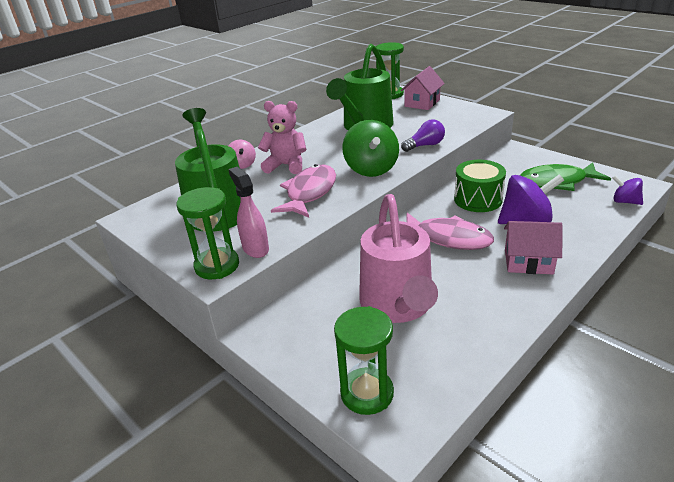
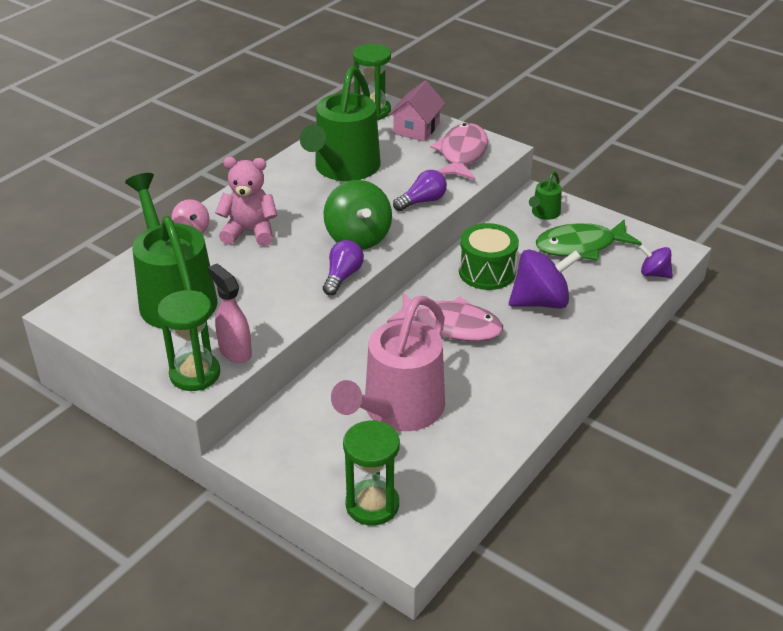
camera: 10 degrees left, 5 degrees up
pink fish [271,164,336,218] -> pink fish moved to [430,123,488,180]
pink watering can [359,194,438,323] -> pink watering can turned 45 degrees clockwise [331,296,445,431]
pink house [504,221,562,274] -> none
none -> purple light bulb [323,240,364,296]
none -> green watering can [529,171,562,220]

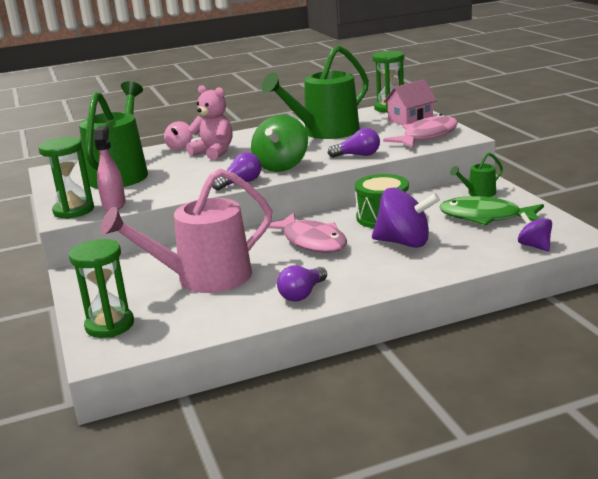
camera: 35 degrees right, 15 degrees down
none -> purple light bulb [277,265,327,302]

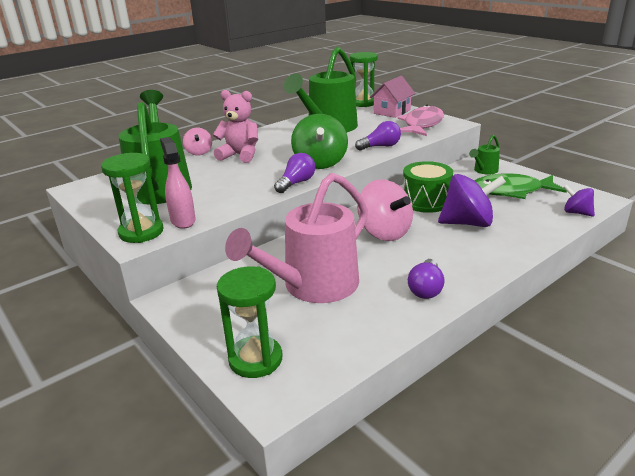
camera: 20 degrees left, 5 degrees up
pink fish [268,213,347,253] -> pink spinning top [357,179,413,241]

